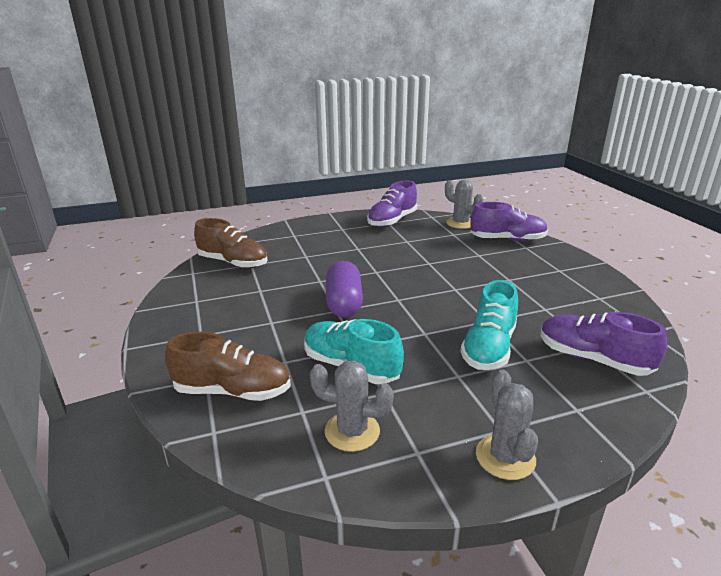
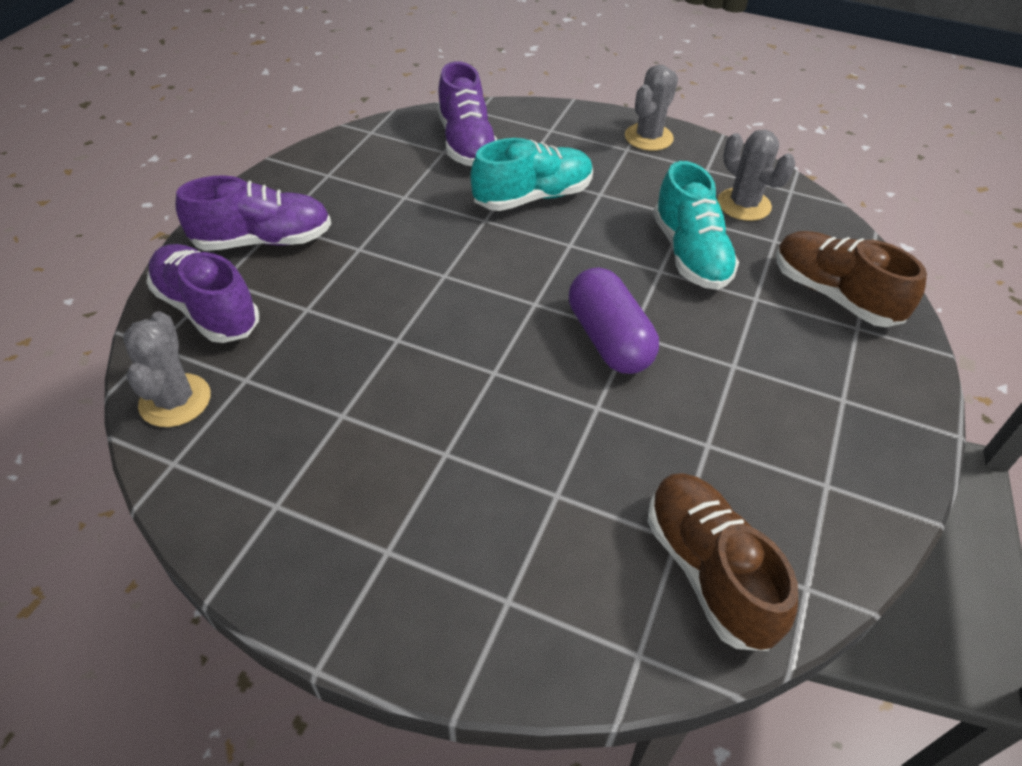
camera: 140 degrees left, 20 degrees up
purple capsule [326,261,363,318] -> purple capsule turned 60 degrees counterclockwise [569,267,659,374]
purple shoe [367,180,417,227] -> purple shoe moved to [175,175,331,251]

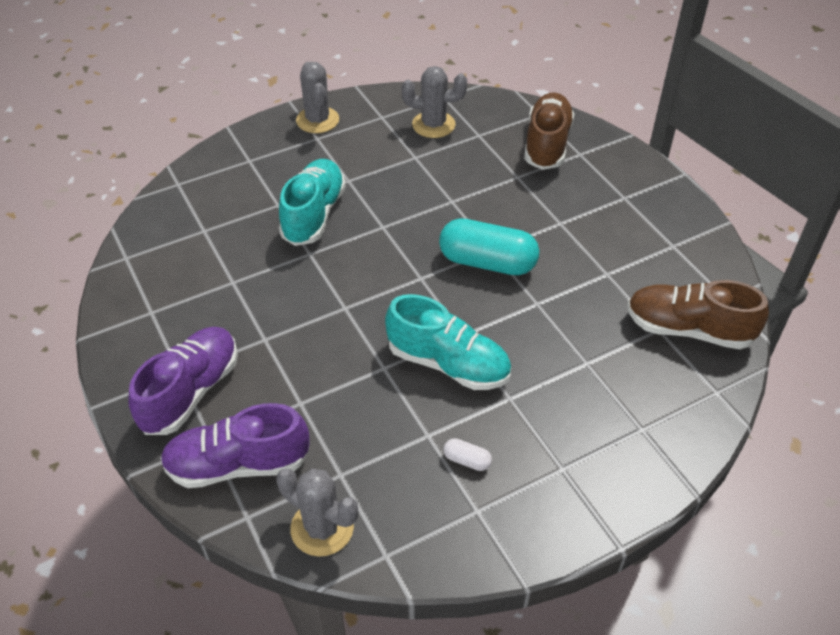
camera: 50 degrees left, 0 degrees up
purple shoe [438,61,497,166] -> none
purple capsule [569,267,659,374] -> turquoise capsule [439,218,539,275]
turquoise shoe [653,161,739,290] -> turquoise shoe moved to [385,294,511,390]
brown shoe [776,231,927,327] -> brown shoe turned 105 degrees clockwise [524,93,575,170]
none -> white capsule [443,438,492,471]

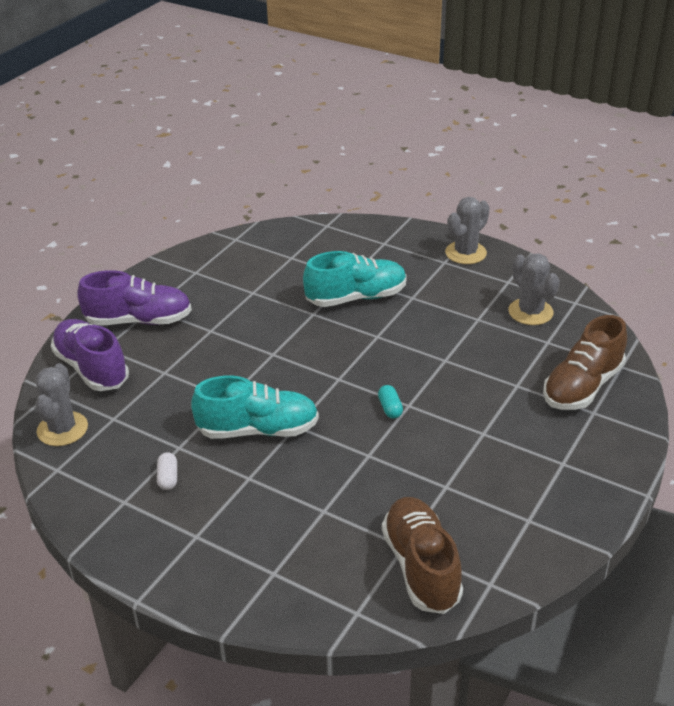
camera: 60 degrees right, 10 degrees down
turquoise shoe [385,294,511,390] -> turquoise shoe turned 90 degrees counterclockwise [191,376,319,439]
turquoise capsule [439,218,539,275] -> turquoise capsule [378,385,403,419], size x0.42
brown shoe [524,93,575,170] -> brown shoe turned 150 degrees clockwise [543,315,627,410]

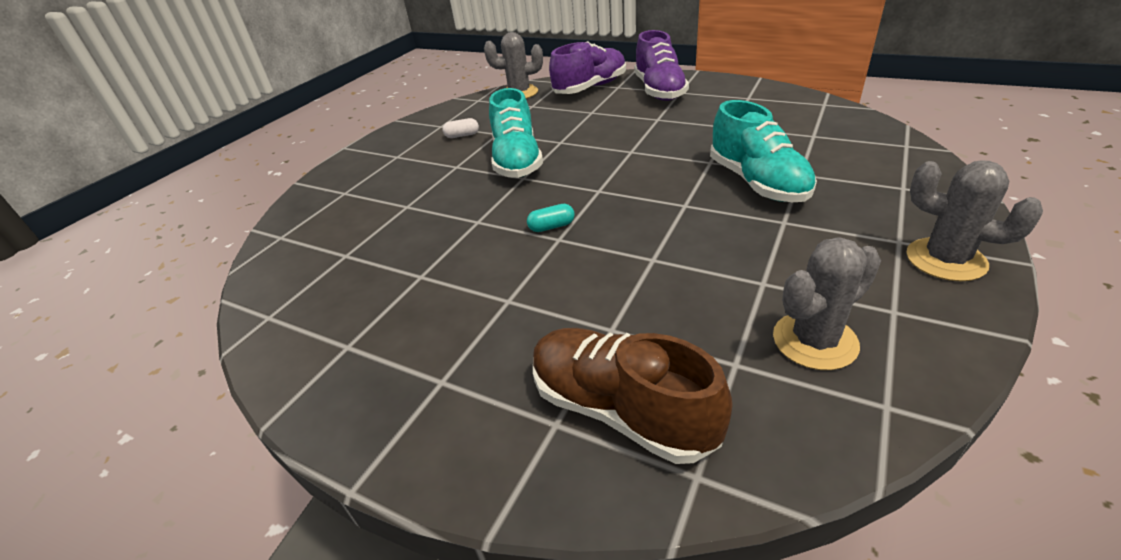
camera: 90 degrees right, 0 degrees up
brown shoe [382,497,463,614] -> none

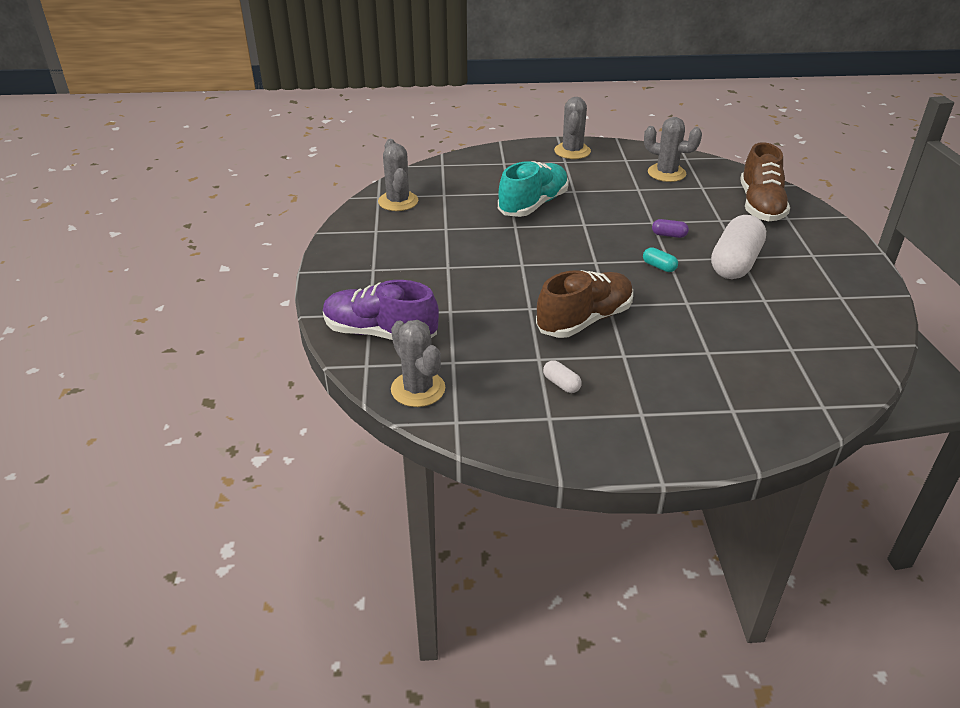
camera: 125 degrees left, 0 degrees up
turquoise shoe [489,88,543,178] -> brown shoe [536,270,633,338]
purple shoe [634,30,689,101] -> none
none -> grey cactus [378,139,418,211]
none -> purple capsule [652,219,689,238]
none -> white capsule [711,215,766,279]

